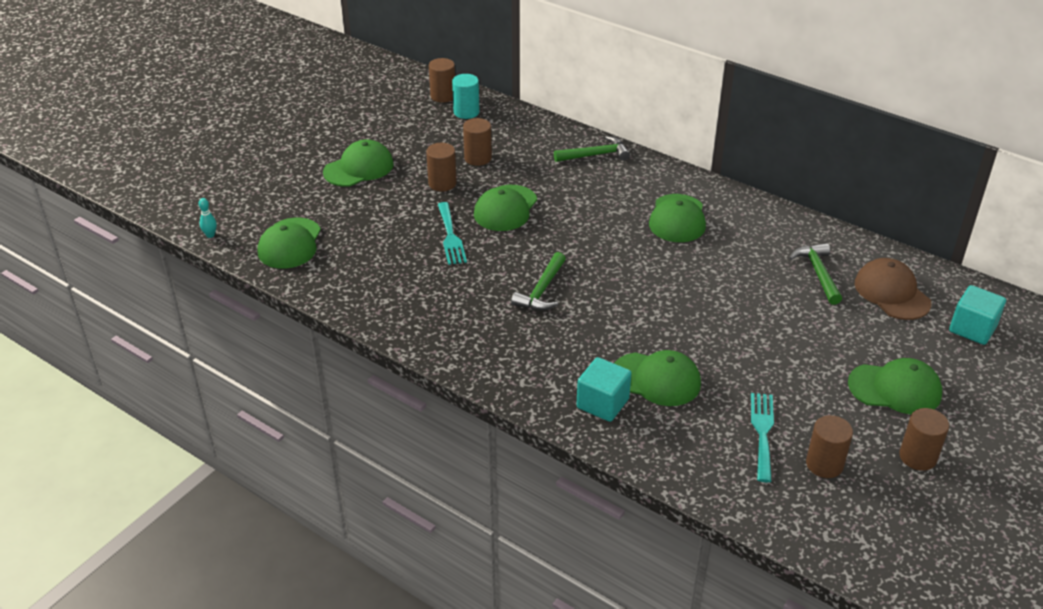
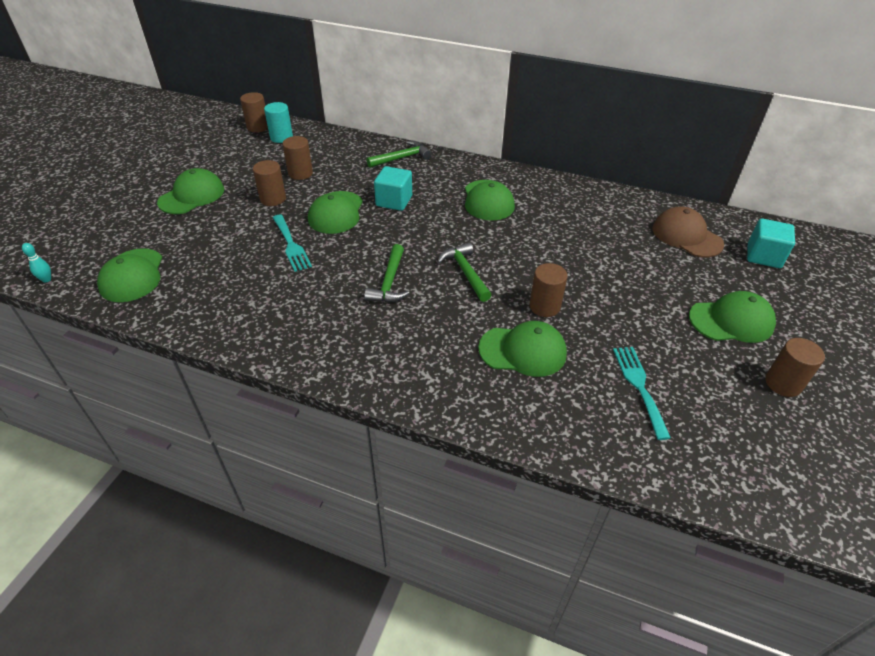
camera: 15 degrees left, 5 degrees up
turquoise cube [576,357,632,422] -> turquoise cube moved to [374,166,412,211]
green hammer [789,243,842,305] -> green hammer moved to [437,242,492,302]
brown cylinder [806,415,853,478] -> brown cylinder moved to [530,263,568,317]

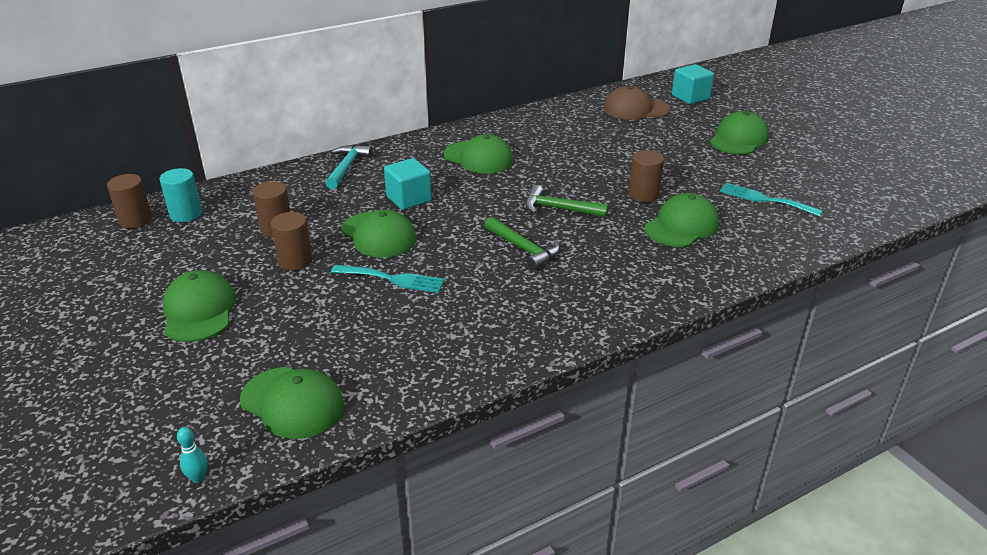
camera: 50 degrees left, 10 degrees down
green hammer [367,141,432,168] -> turquoise hammer [325,145,372,189]
brown cylinder [765,338,825,397] -> none

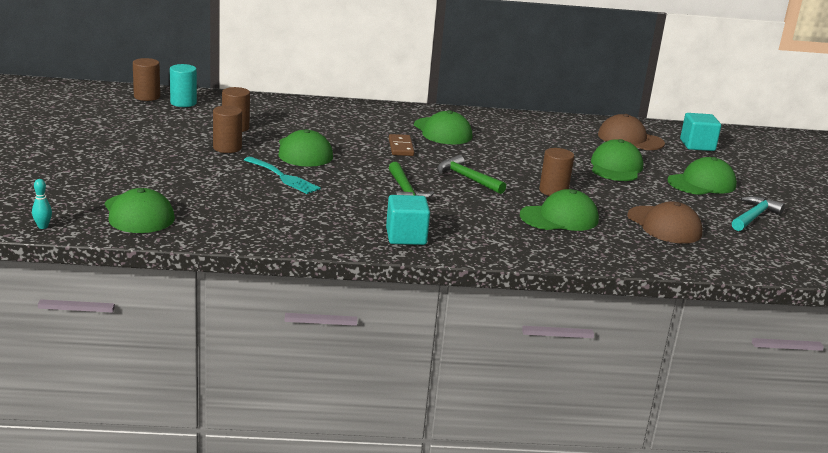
camera: 25 degrees right, 10 degrees down
green cap [163,270,236,342] -> green cap moved to [591,139,643,181]
turquoise hammer [325,145,372,189] -> turquoise hammer moved to [732,196,785,231]
turquoise cube [384,158,432,210] -> turquoise cube moved to [386,195,430,245]
turquoise fork [720,183,823,217] -> brown cap [627,201,703,243]
none -> brown domino [389,134,414,156]

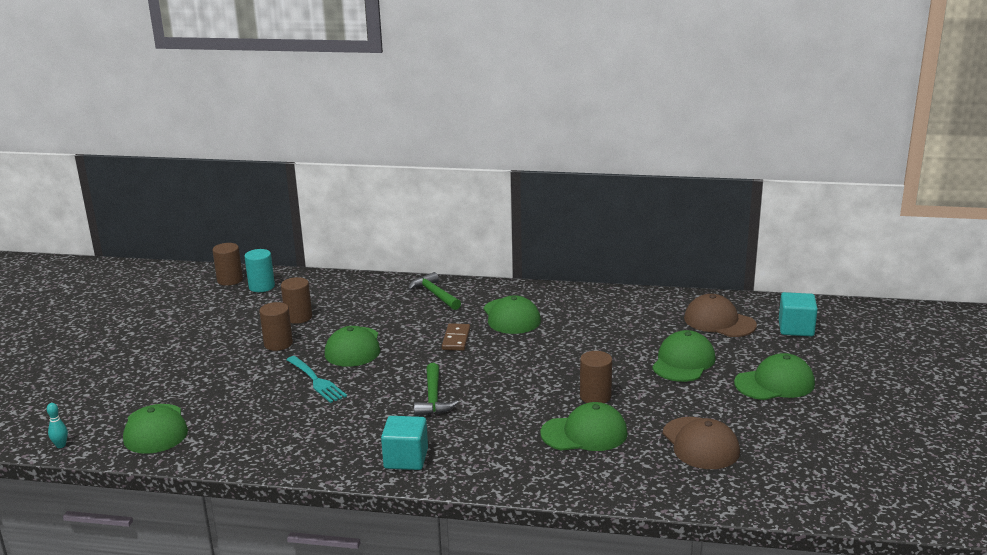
camera: 15 degrees right, 0 degrees up
green hammer [437,155,506,194] -> green hammer moved to [408,272,461,310]
turquoise hammer [732,196,785,231] -> none

